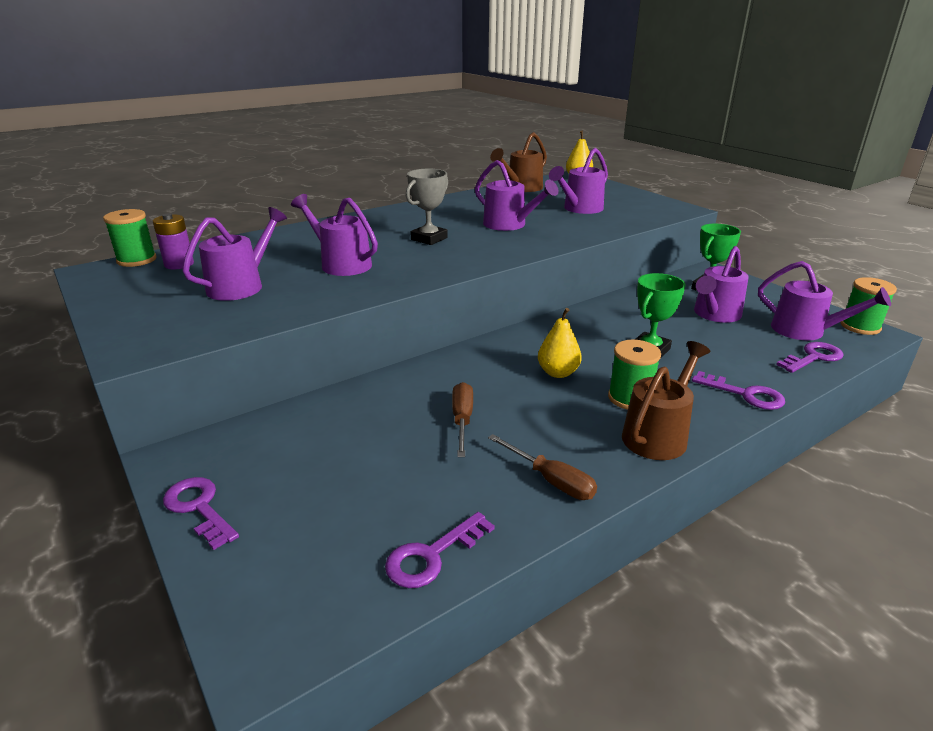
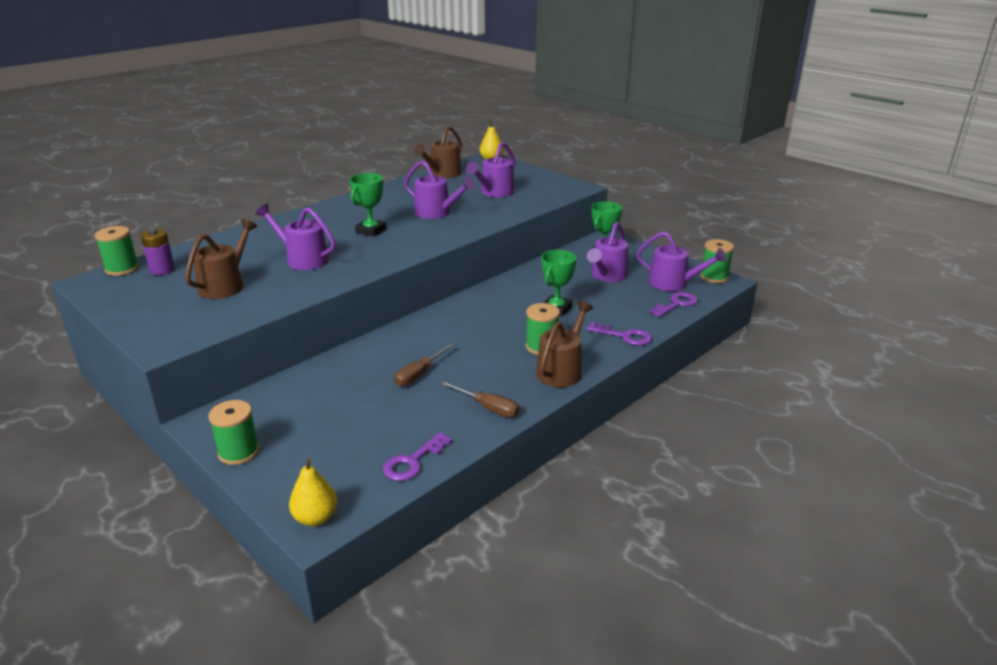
camera: 10 degrees left, 0 degrees up
purple key [163,477,239,550] -> green spool [209,400,259,465]
purple watering can [182,207,287,301] -> brown watering can [185,219,257,299]
grey trophy [406,169,448,245] -> green trophy [350,173,387,237]
brown screwdriver [452,382,473,457] -> brown screwdriver turned 135 degrees counterclockwise [394,343,454,386]
yellow pear [538,308,582,378] -> yellow pear moved to [289,457,337,526]

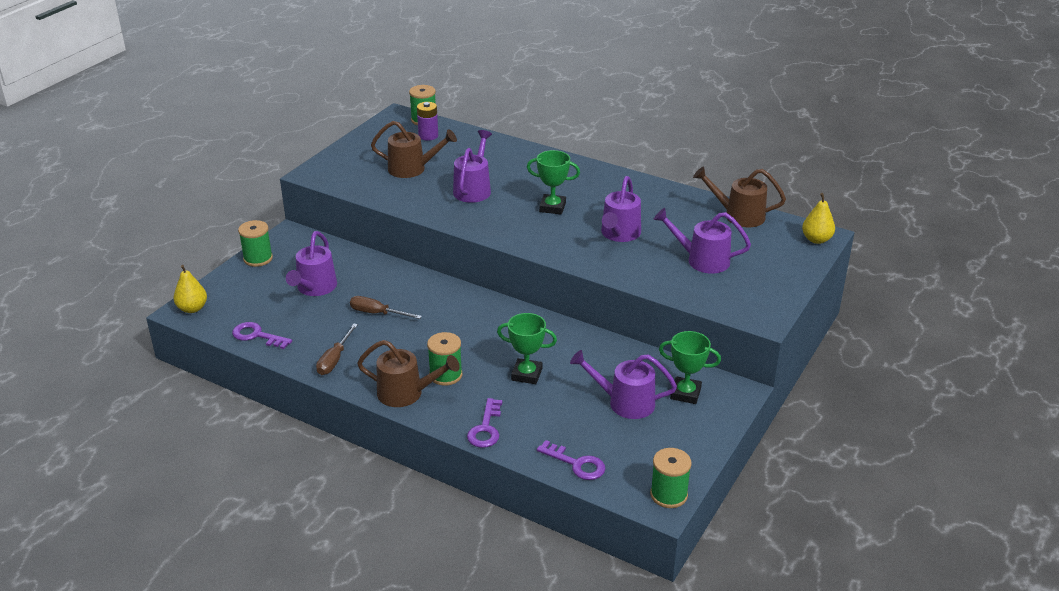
camera: 75 degrees right, 5 degrees up
purple watering can [636,231,727,291] -> purple watering can moved to [286,231,337,296]

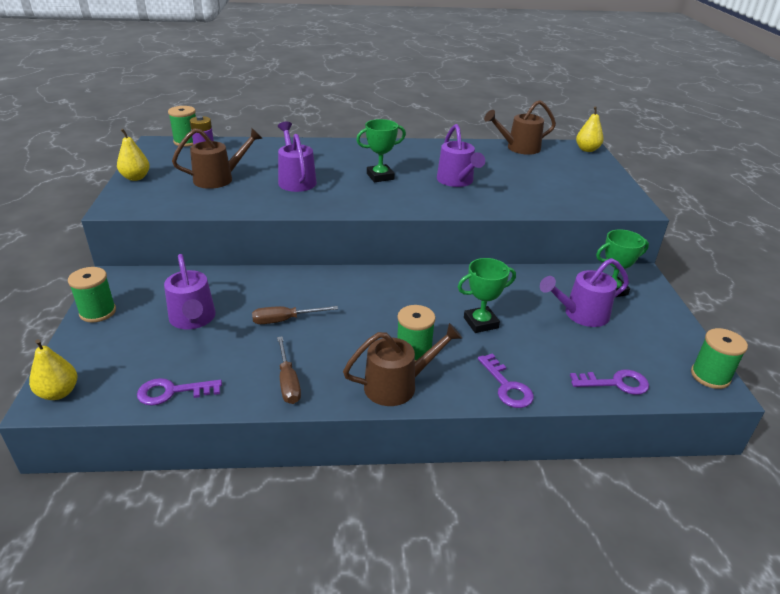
camera: 35 degrees left, 0 degrees up
purple watering can [654,208,751,274] -> none
none -> yellow pear [117,129,150,181]

